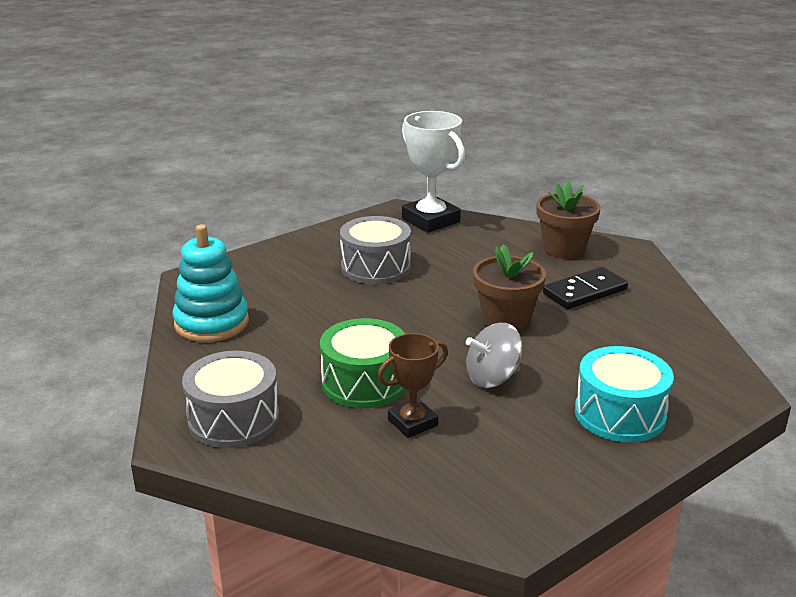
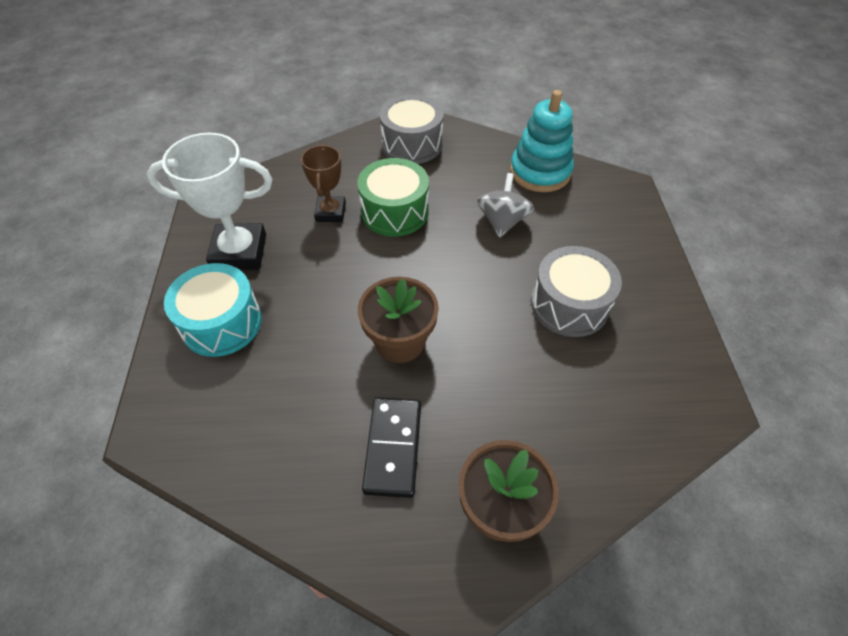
camera: 125 degrees right, 25 degrees up
white trophy [402,111,465,233] -> white trophy moved to [147,133,272,270]
grey spinning top [466,323,522,388] -> grey spinning top moved to [477,173,534,238]

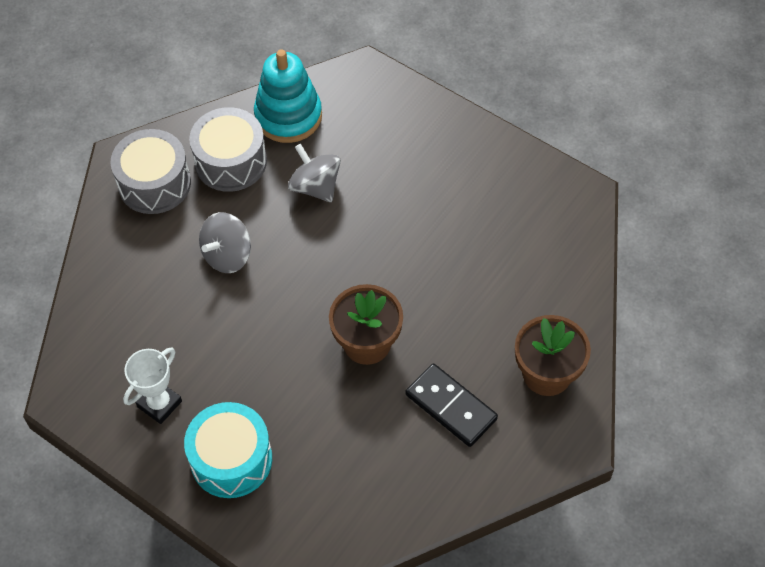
camera: 50 degrees left, 5 degrees up
white trophy [147,133,272,270] -> white trophy [123,348,182,424], size x0.61
brown trophy [301,144,346,222] -> none
green drum [357,158,429,237] -> grey spinning top [199,212,251,273]
grey drum [531,246,622,337] -> grey drum moved to [189,107,267,192]

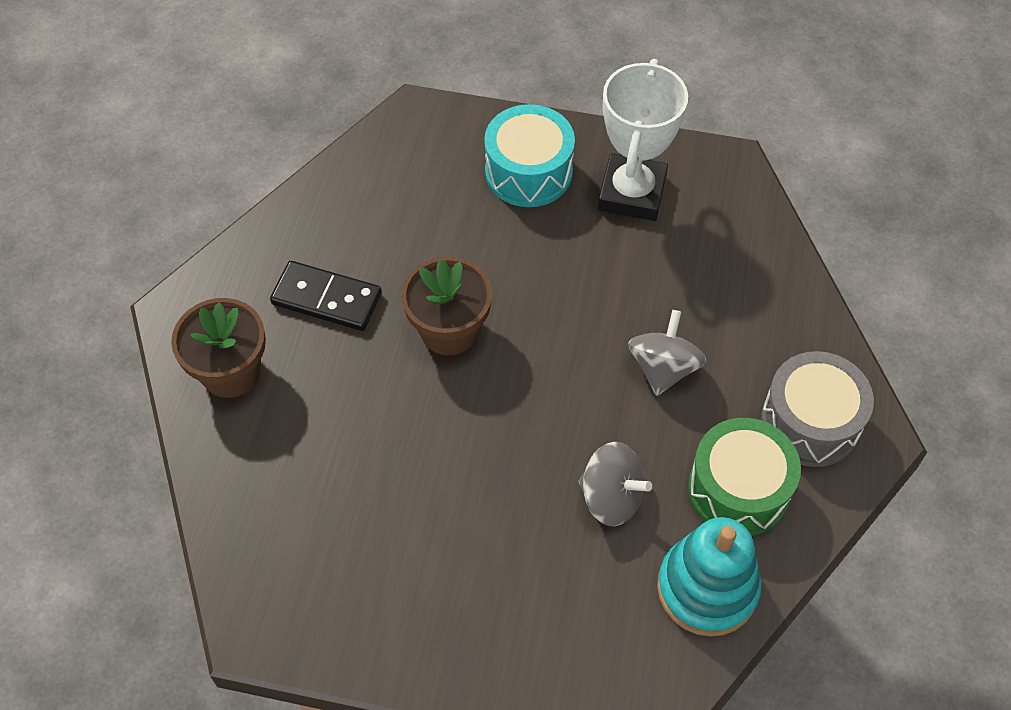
camera: 155 degrees right, 0 degrees up
white trophy [123,348,182,424] -> white trophy [598,59,688,221], size x1.65
grey drum [189,107,267,192] -> green drum [688,418,801,536]

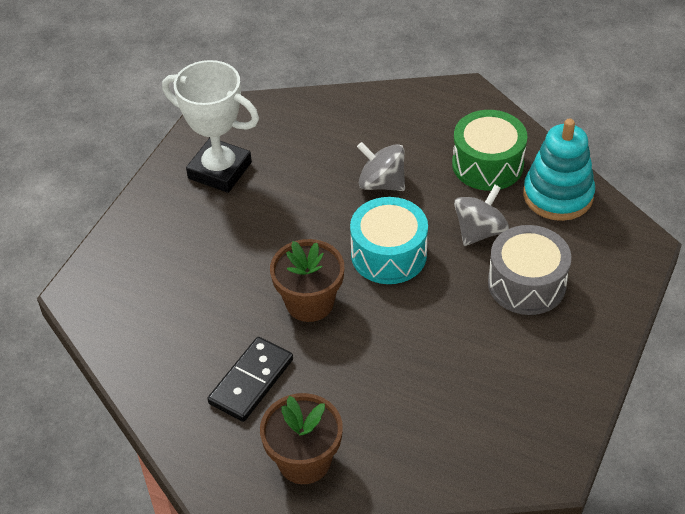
camera: 75 degrees left, 10 degrees down
turquoise drum [484,104,575,207] -> turquoise drum moved to [350,197,428,284]
grey drum [761,351,874,467] -> grey drum moved to [488,225,571,315]

